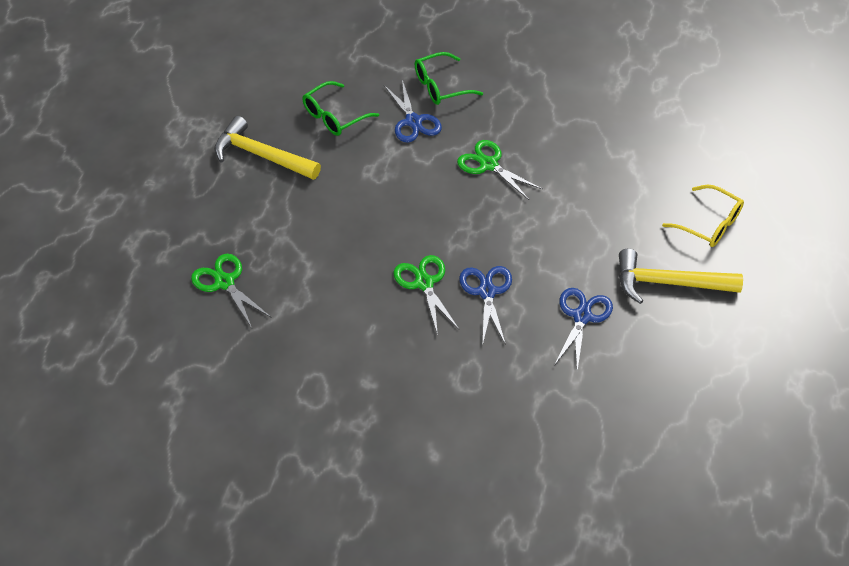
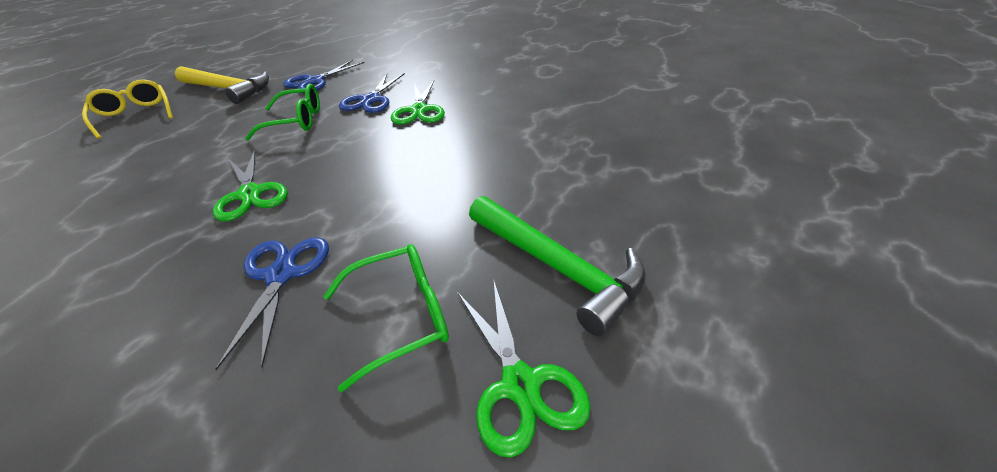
camera: 160 degrees left, 10 degrees down
green scissors [191,254,272,328] -> green scissors moved to [458,282,591,457]
yellow hammer [214,116,321,180] -> green hammer [469,196,646,337]
green glasses [415,52,483,105] -> green glasses moved to [245,84,320,141]

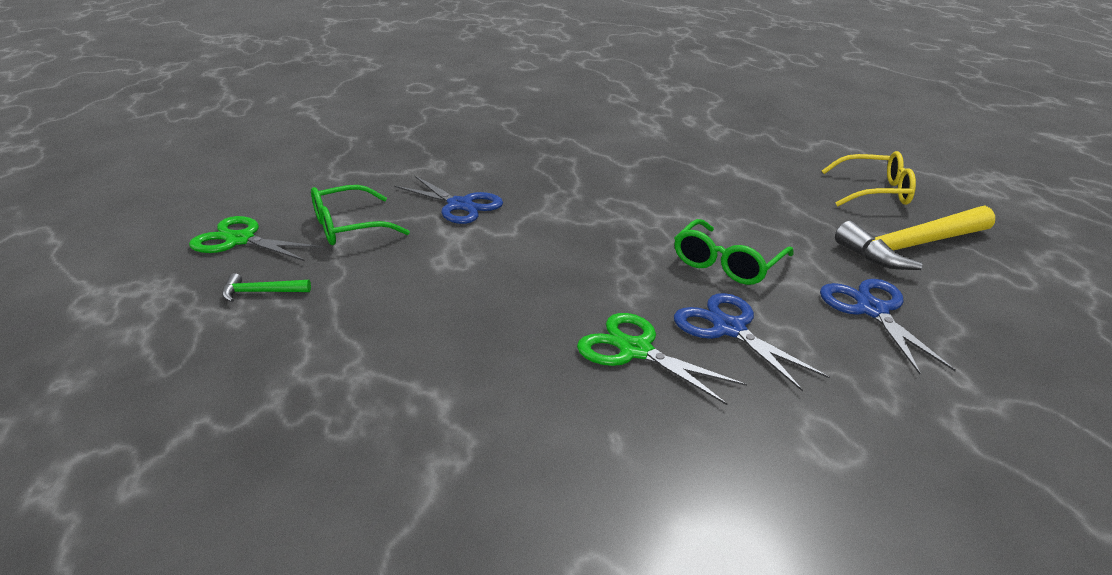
camera: 130 degrees right, 10 degrees down
green scissors [213,150,288,221] -> none
green glasses [323,244,449,392] -> green glasses turned 45 degrees clockwise [311,185,410,245]
green hammer [469,196,646,337] -> green hammer [222,273,311,302], size x0.46

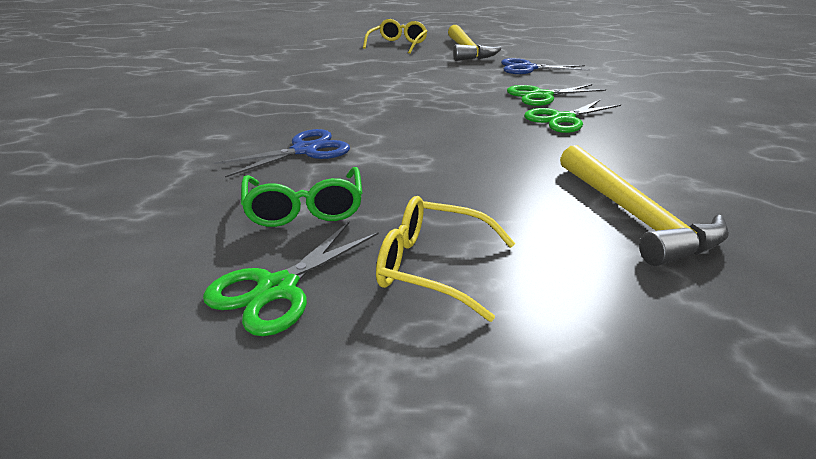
camera: 75 degrees left, 0 degrees up
green hammer [222,273,311,302] -> yellow glasses [376,196,515,322]
green glasses [674,219,794,285] -> none
blue scissors [674,293,830,392] -> green scissors [507,84,606,106]
none -> yellow hammer [560,145,729,266]

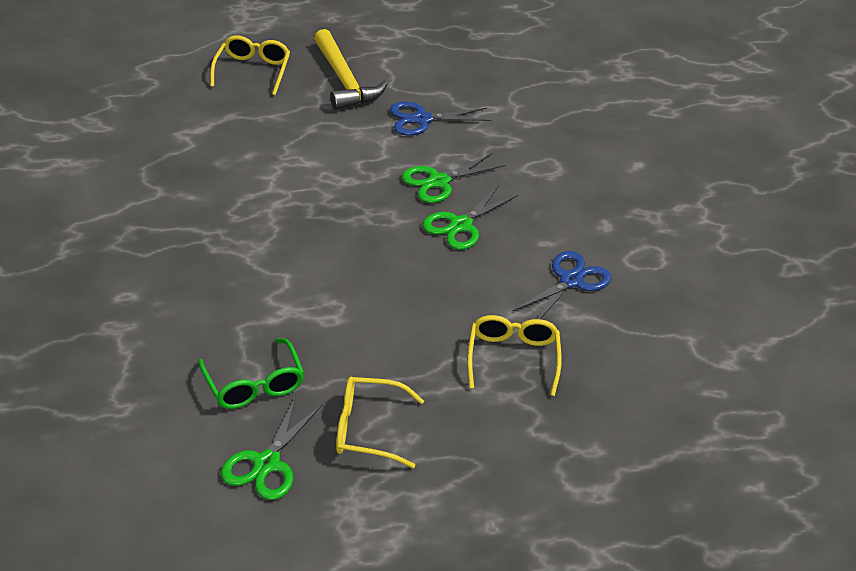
camera: 15 degrees left, 10 degrees up
blue scissors [214,129,350,178] -> blue scissors moved to [512,251,611,319]
yellow hammer [560,145,729,266] -> yellow glasses [467,315,562,396]

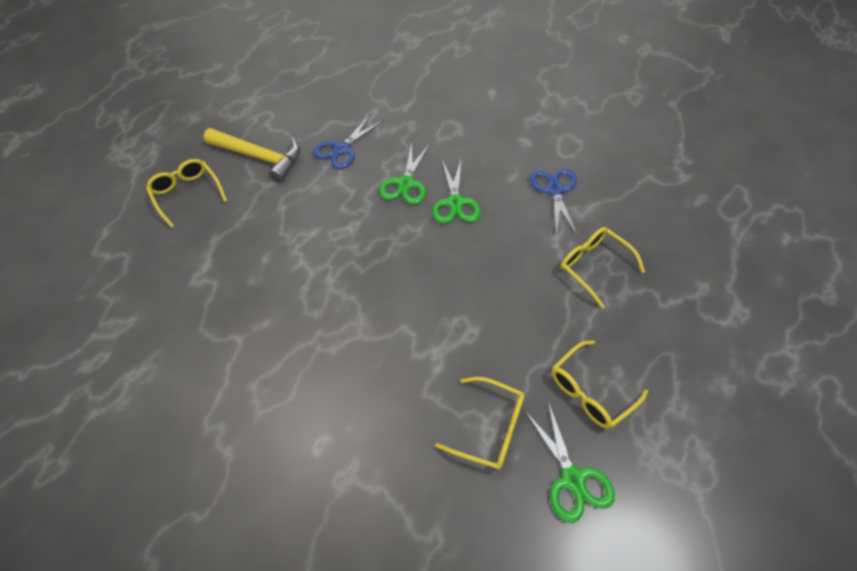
camera: 40 degrees left, 15 degrees up
green glasses [198,338,304,409] -> yellow glasses [435,377,524,470]

